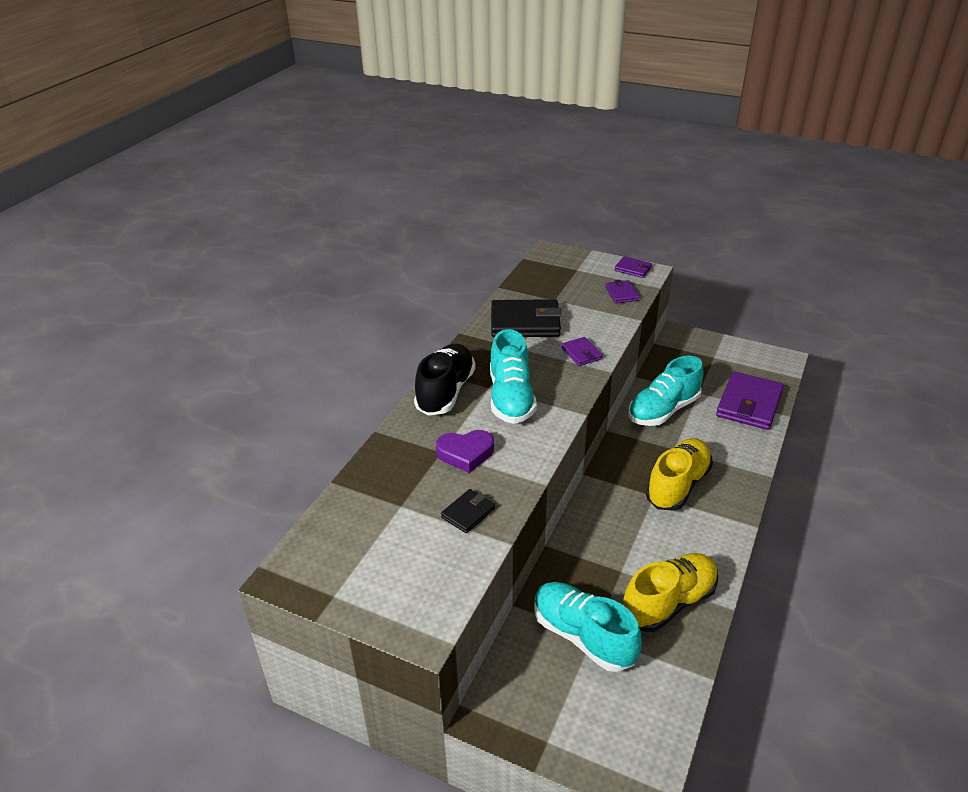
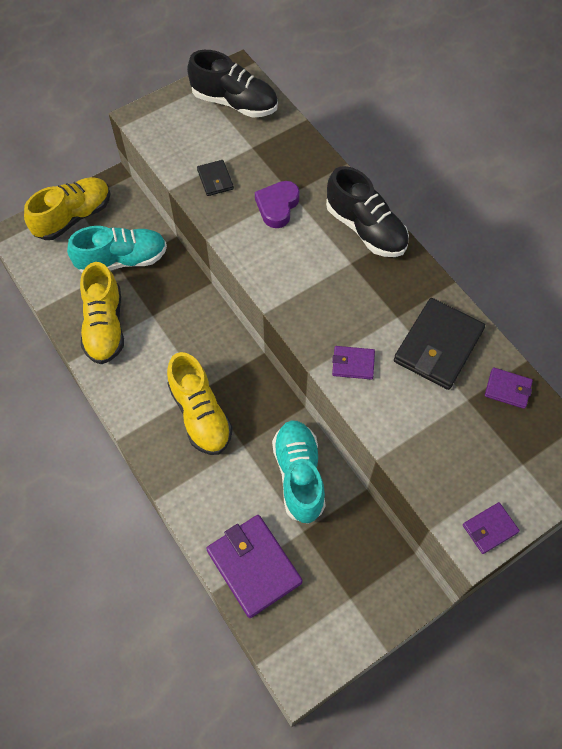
camera: 120 degrees right, 25 degrees up
turquoise shoe [490,329,537,424] -> none
purple wallet [605,280,639,303] -> purple wallet moved to [485,367,533,409]
none -> yellow shoe [24,177,111,240]
none -> black shoe [187,50,278,118]

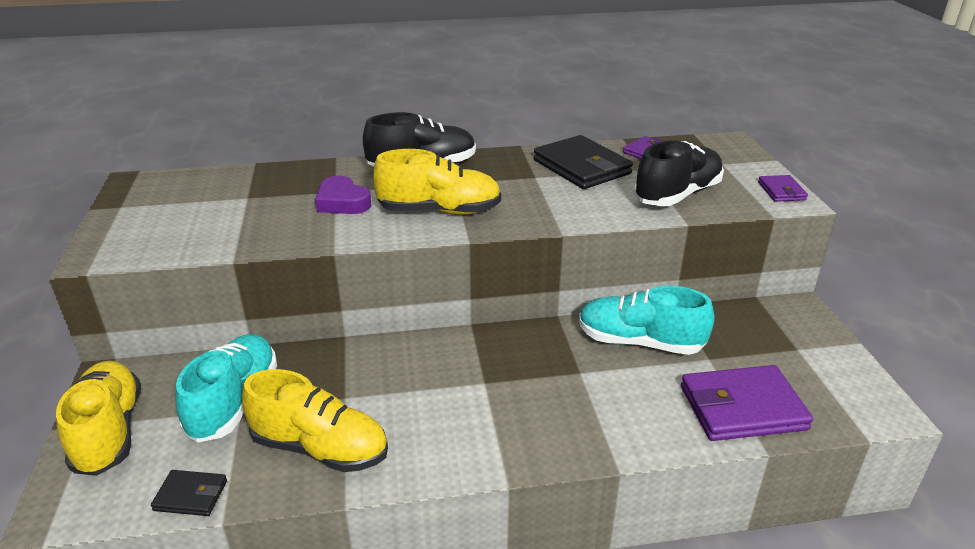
camera: 65 degrees left, 30 degrees down
yellow shoe [167,352,233,455] -> yellow shoe moved to [373,149,501,215]
black shoe [187,50,278,118] -> black shoe moved to [634,140,724,206]
black wallet [197,160,234,196] -> black wallet moved to [151,470,227,516]
purple wallet [332,346,375,380] -> none

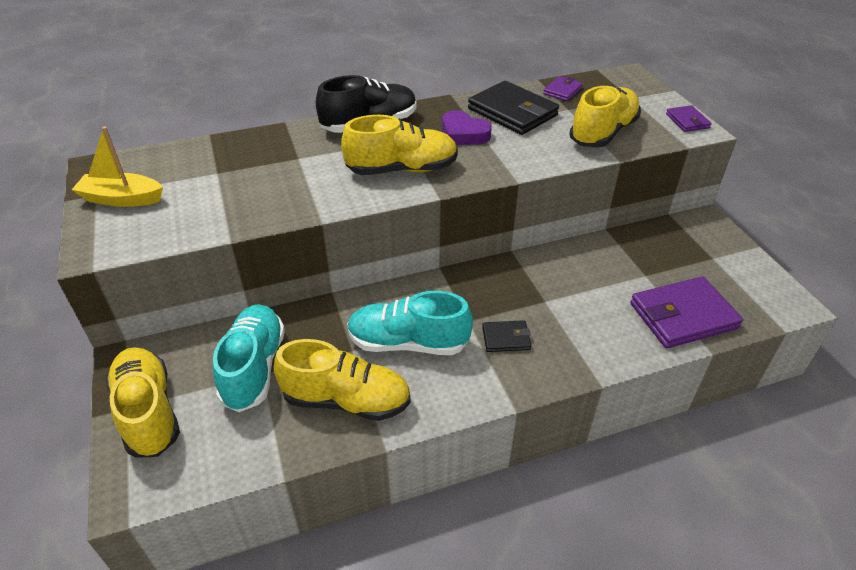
camera: 10 degrees left, 10 degrees up
black wallet [151,470,227,516] -> black wallet moved to [482,320,531,352]
purple heart [315,176,371,214] -> purple heart moved to [442,110,492,145]
turquoise shoe [579,286,715,355] -> turquoise shoe moved to [347,291,473,355]
black shoe [634,140,724,206] -> yellow shoe [569,85,641,148]
none -> yellow boat [72,127,163,207]

